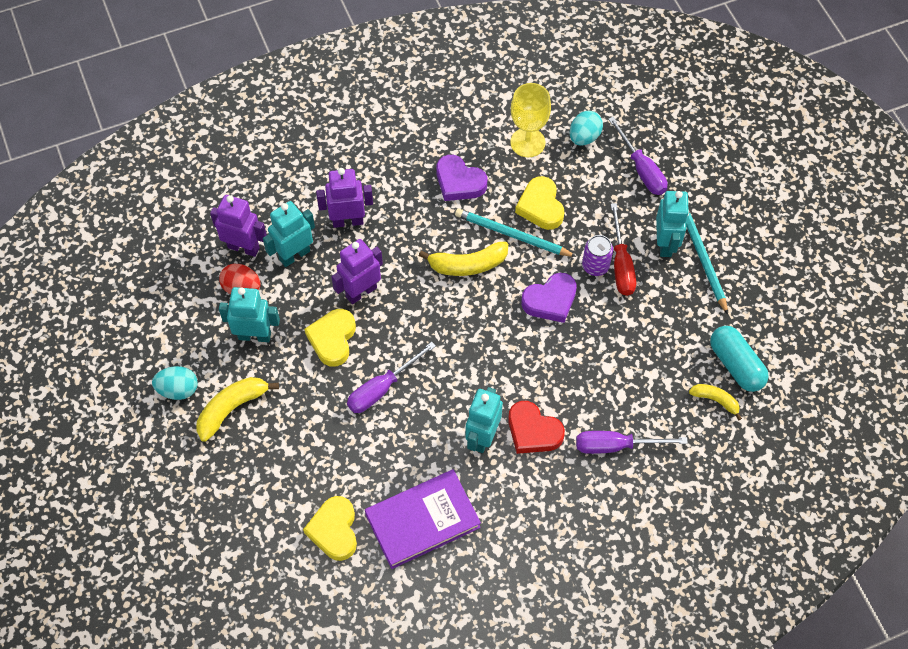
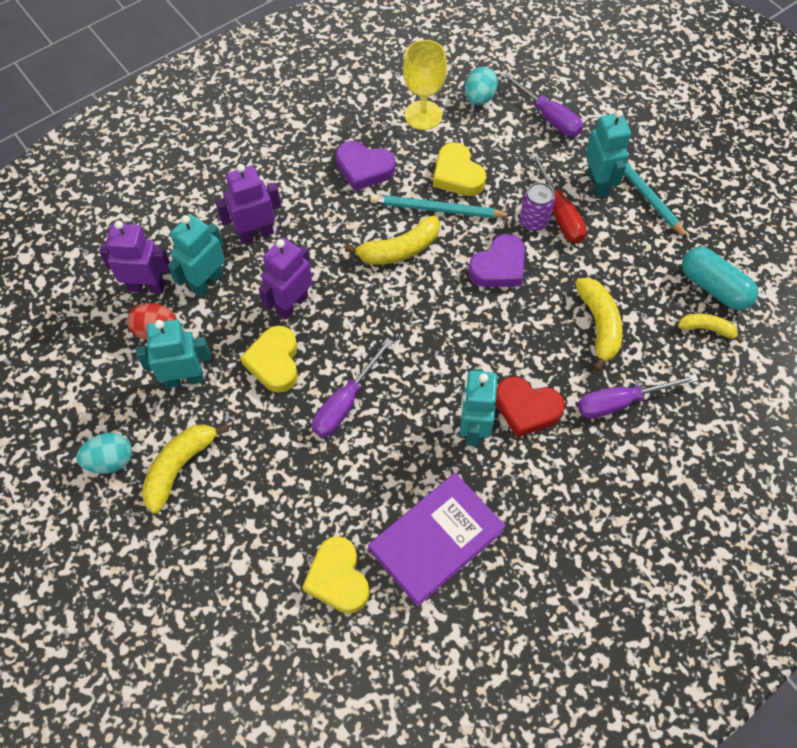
camera: 15 degrees left, 0 degrees up
none -> yellow banana [575,278,622,371]

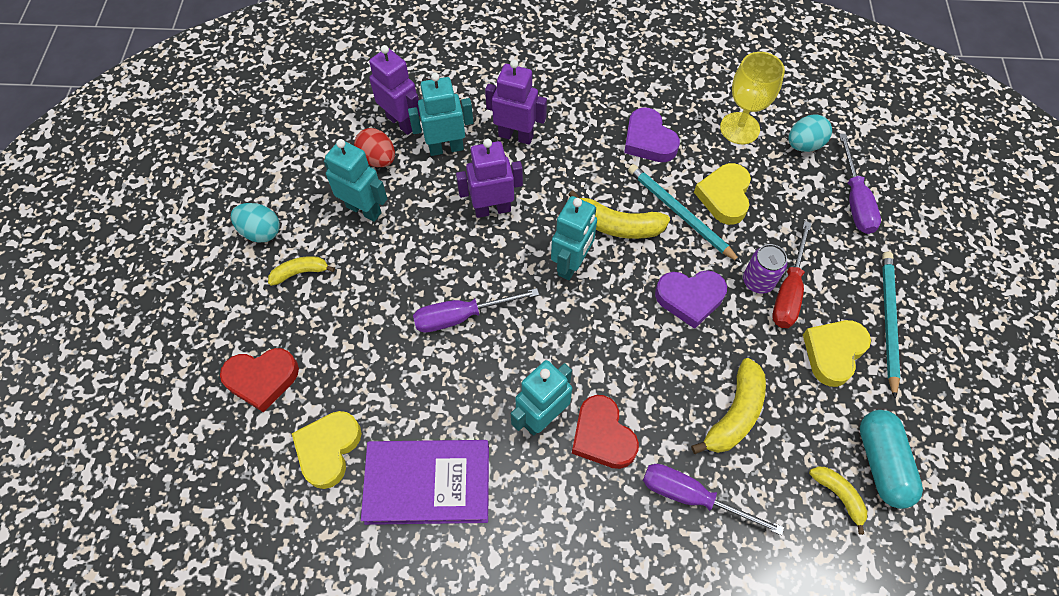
camera: 40 degrees right, 0 degrees up
yellow banana [142,424,229,514] -> yellow banana [268,256,335,286], size x0.61
yellow heart [240,326,298,393] -> yellow heart moved to [803,320,871,387]
turquoise robot [585,110,631,197] -> turquoise robot moved to [551,196,597,280]
none -> red heart [220,348,299,412]

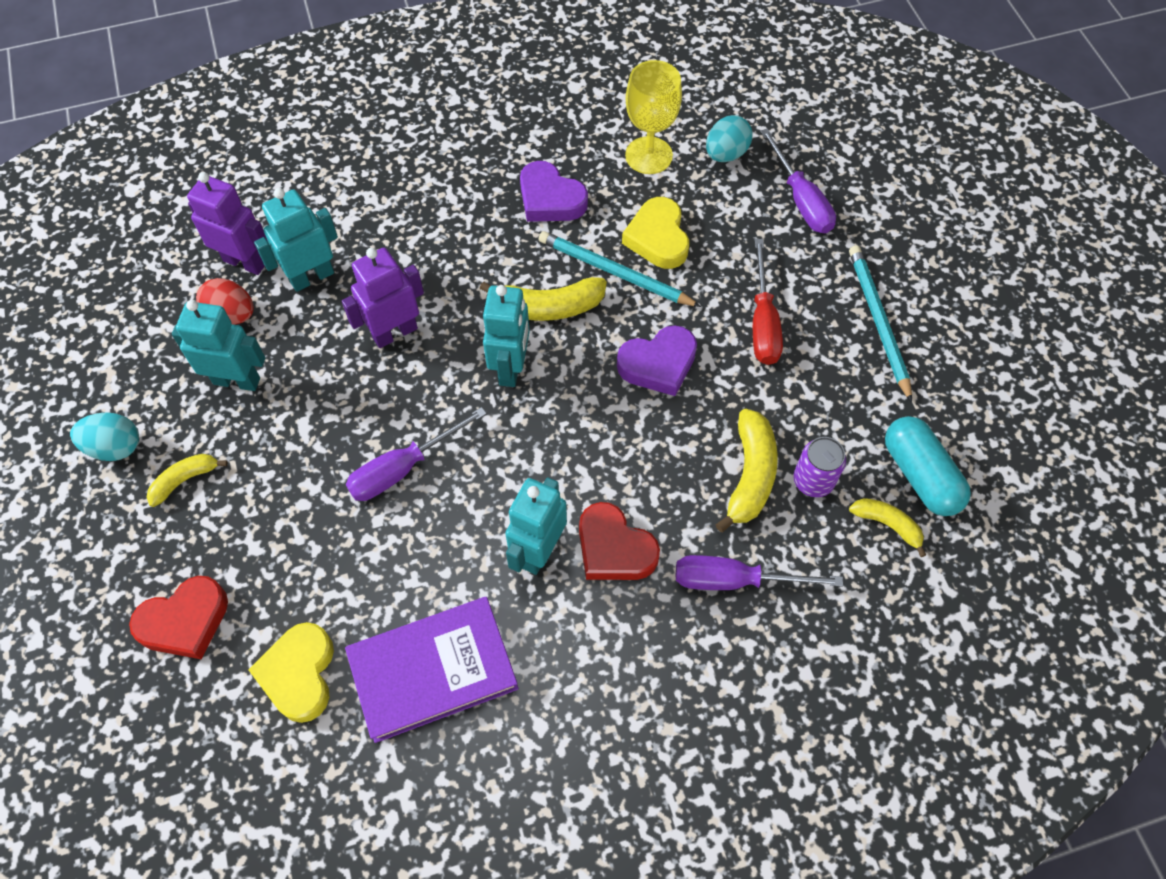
camera: 20 degrees left, 0 degrees up
purple robot [485,60,547,145] -> none
purple can [743,244,787,294] -> purple can moved to [794,437,846,497]
yellow heart [803,320,871,387] -> none

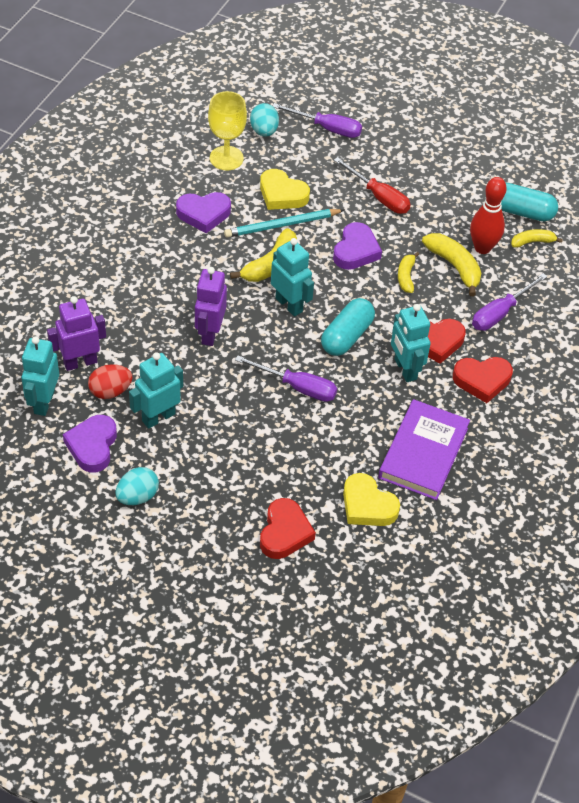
camera: 50 degrees left, 10 degrees down
yellow banana [147,454,228,507] -> yellow banana moved to [398,252,419,293]
turquoise robot [254,188,338,292] -> turquoise robot moved to [21,336,59,416]
purple screwdriver [346,407,487,501] -> purple screwdriver turned 75 degrees counterclockwise [235,355,337,402]
purple can [794,437,846,497] -> red bowling pin [470,177,507,254]
turquoise pencil [849,246,912,403] -> none
none -> purple heart [63,415,117,472]
none -> turquoise capsule [321,298,375,356]
none -> red heart [453,357,513,403]

